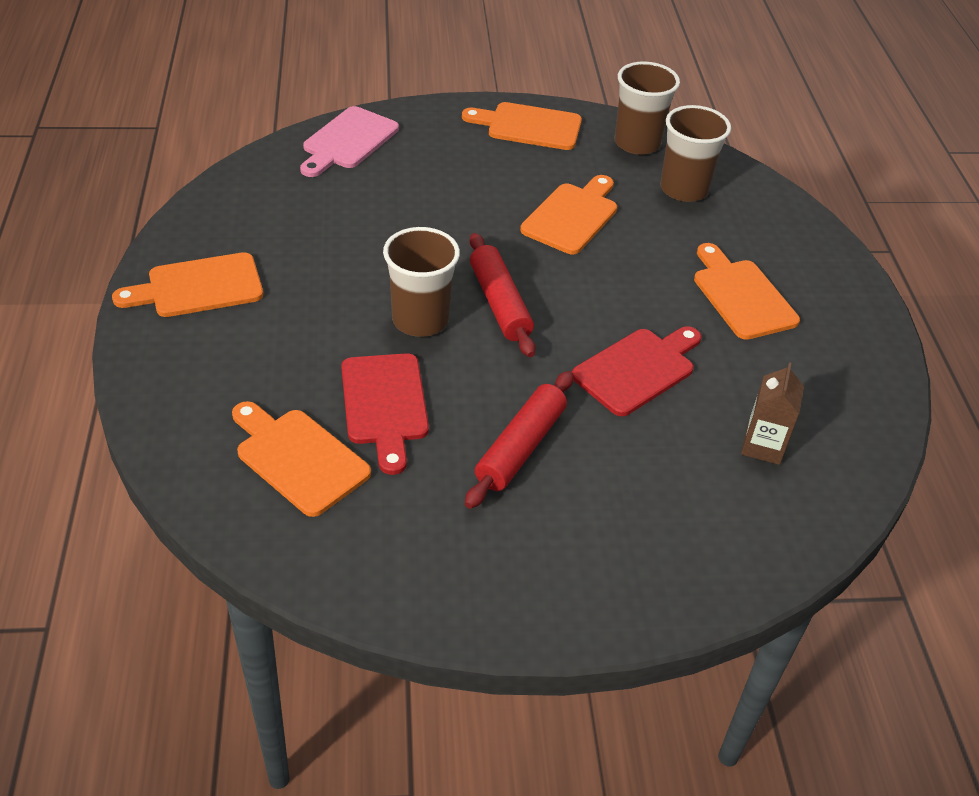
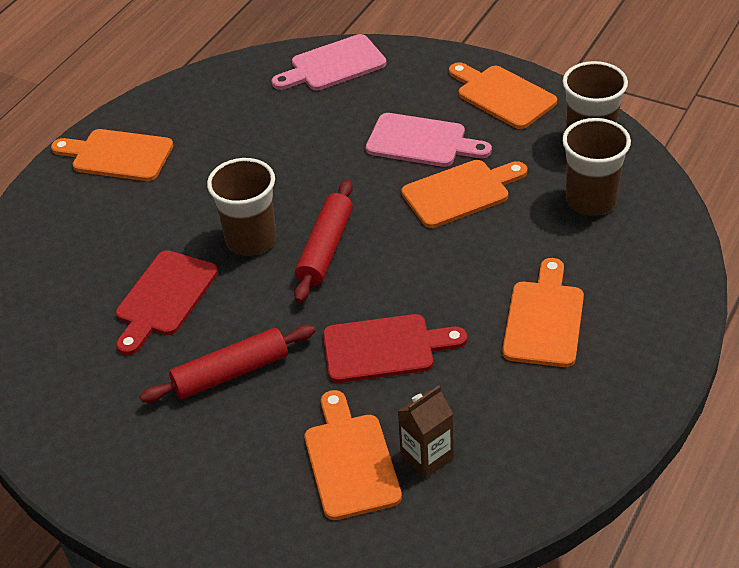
camera: 40 degrees right, 0 degrees up
orange cutting board [232,401,371,517] -> orange cutting board moved to [305,390,402,520]
none -> pink cutting board [366,113,492,167]

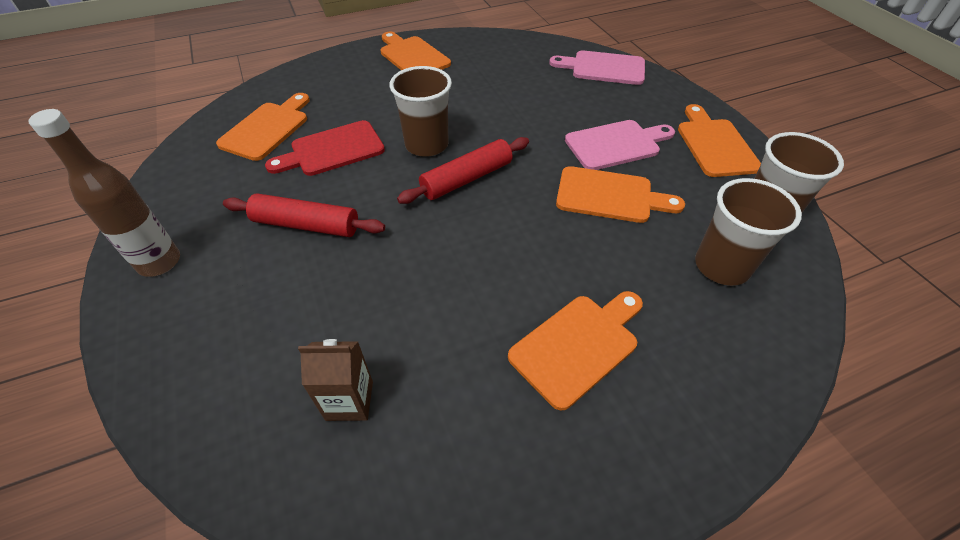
camera: 35 degrees right, 5 degrees up
orange cutting board [305,390,402,520] -> orange cutting board moved to [216,93,310,161]
red cutting board [323,314,467,383] -> none
pink cutting board [366,113,492,167] -> pink cutting board turned 75 degrees counterclockwise [565,120,675,170]
none -> brown bottle [28,109,180,277]

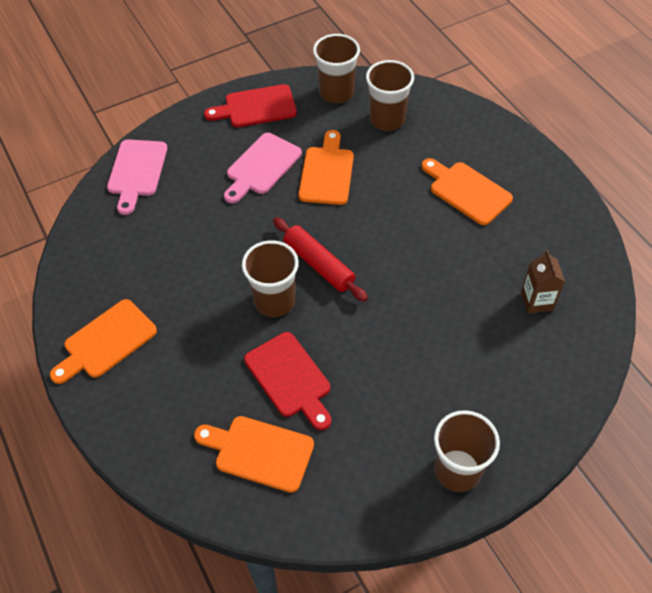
camera: 95 degrees left, 5 degrees up
brown bottle [28,109,180,277] -> brown cup [434,410,500,492]
red rolling pin [223,193,385,237] -> none
pink cutting board [565,120,675,170] -> pink cutting board turned 120 degrees counterclockwise [224,133,302,203]
orange cutting board [678,104,761,177] -> red cutting board [204,84,297,127]

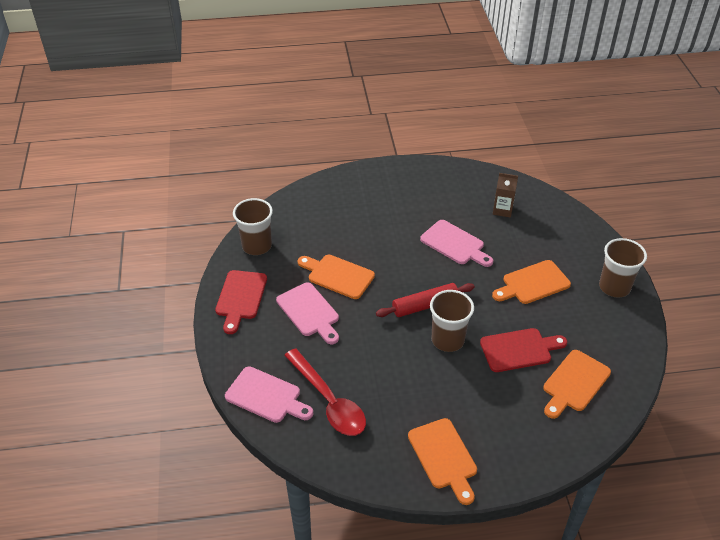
camera: 70 degrees left, 10 degrees down
brown cup [366,60,414,131] -> none
orange cutting board [422,158,513,225] -> orange cutting board moved to [492,260,571,304]
none -> red spoon [284,348,366,436]
none -> pink cutting board [420,220,493,267]

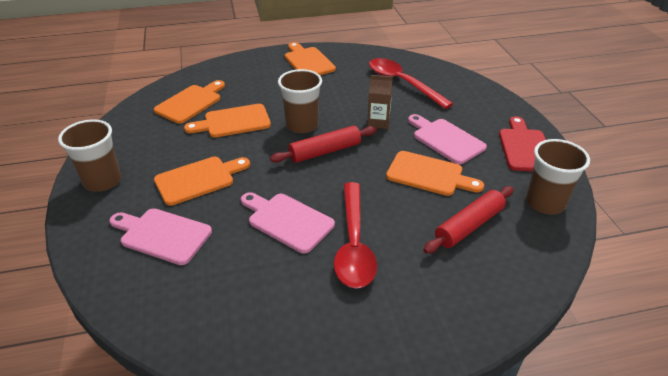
camera: 175 degrees right, 5 degrees down
pink cutting board [225,366,313,423] -> pink cutting board moved to [109,208,212,265]
red cutting board [480,328,567,372] -> orange cutting board [184,104,271,137]
brown carton [493,173,518,218] -> brown carton moved to [367,75,393,129]
none -> red spoon [334,182,377,288]
none -> red rolling pin [424,186,514,254]

